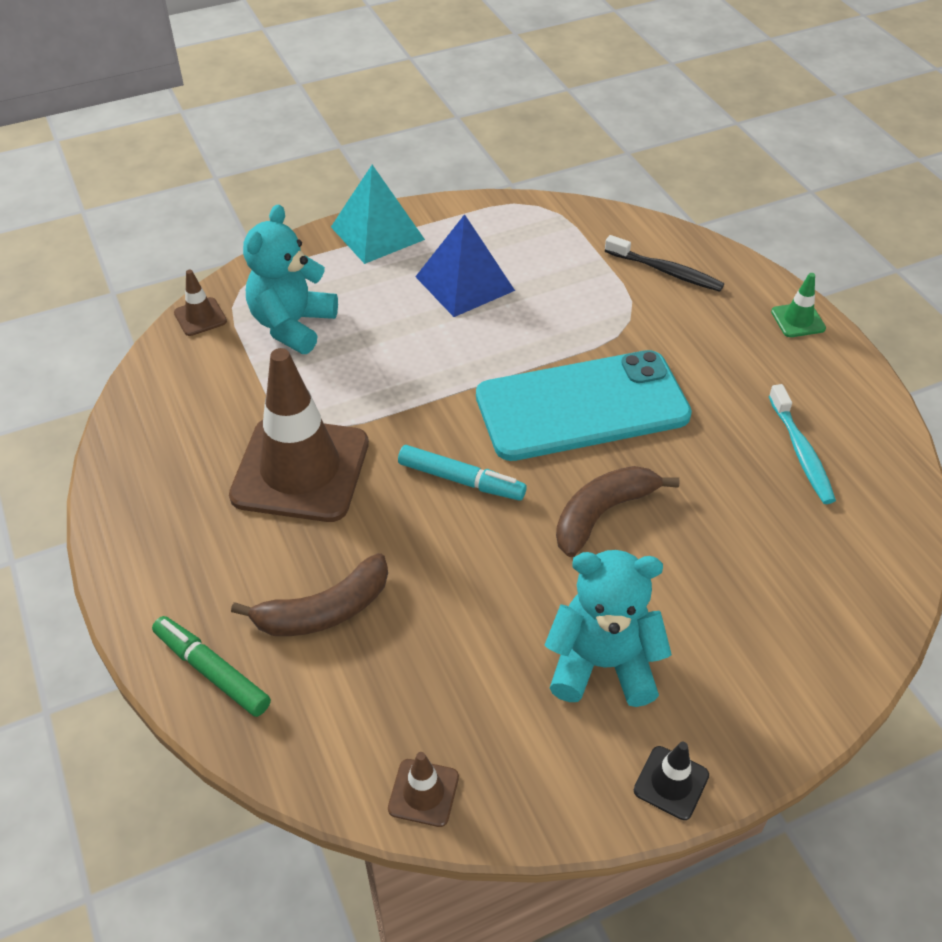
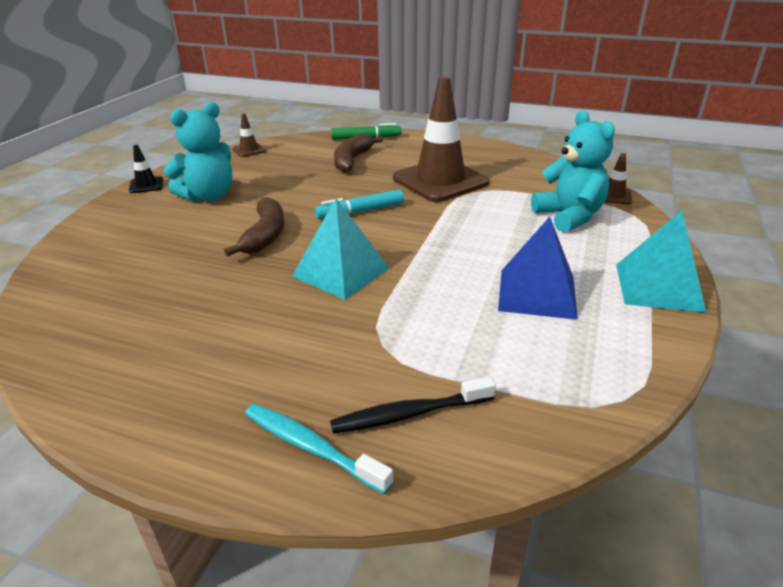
camera: 135 degrees right, 15 degrees down
turquoise phone [476,350,692,461] -> turquoise pyramid [292,199,390,300]
turquoise toothbrush [769,384,836,504] -> turquoise toothbrush moved to [245,404,393,494]
green traffic cone [771,273,826,337] -> none

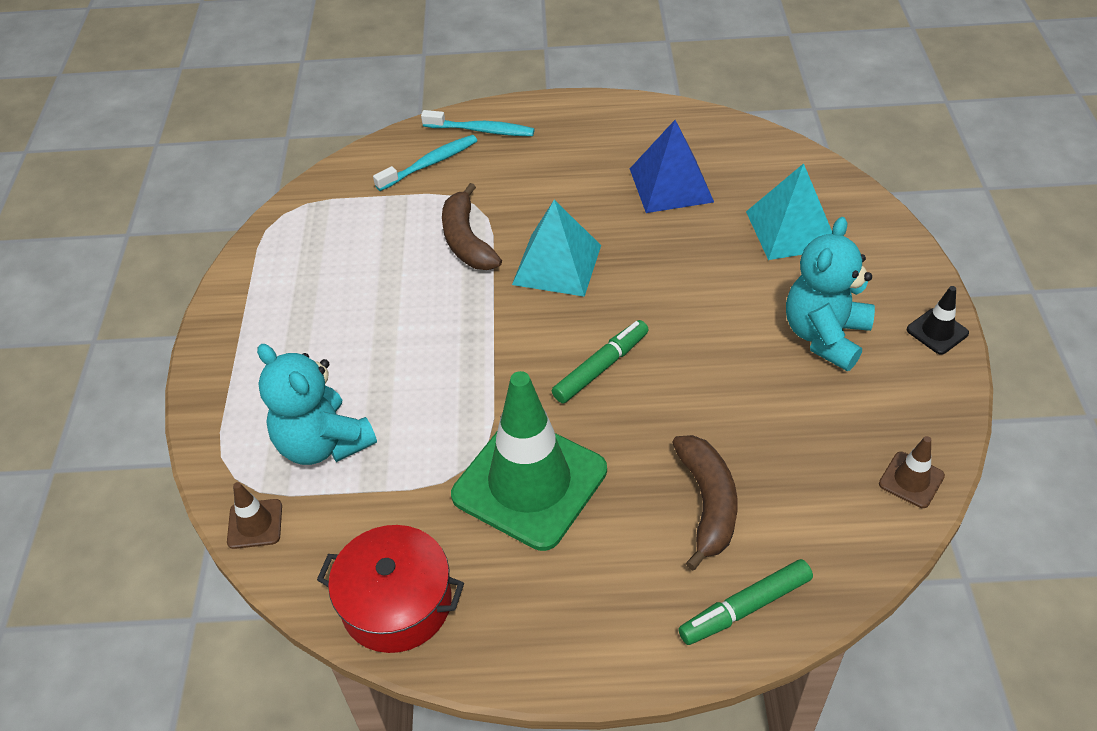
camera: 160 degrees right, 15 degrees up
brown banana [224,197,284,256] -> brown banana moved to [442,183,502,270]
turquoise marker [315,190,404,219] -> green marker [552,320,649,404]
black toothbrush [330,377,496,433] -> turquoise toothbrush [373,135,477,191]
brown traffic cone [393,77,489,202] -> green traffic cone [451,371,607,551]
blue pyramid [498,217,578,320] -> blue pyramid moved to [630,120,714,213]
turquoise pyramid [616,211,706,313] -> turquoise pyramid moved to [746,163,832,260]
none -> red pot [317,525,464,653]

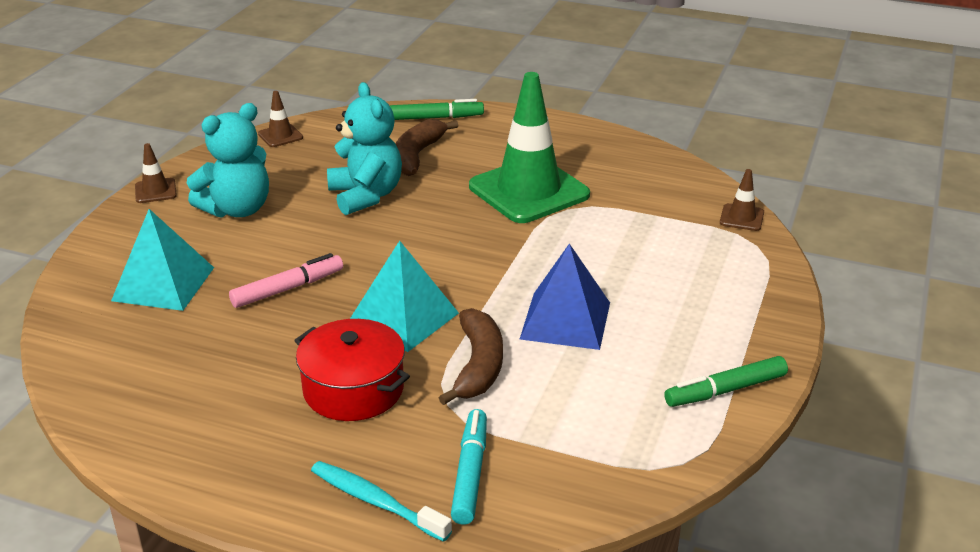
camera: 160 degrees left, 15 degrees down
turquoise teddy bear [257,344,377,465] -> turquoise teddy bear moved to [327,82,402,215]
red pot [317,525,464,653] -> red pot moved to [294,319,410,421]
turquoise toothbrush [373,135,477,191] -> turquoise marker [451,409,487,525]
green marker [552,320,649,404] -> green marker moved to [664,356,788,407]
blue pyramid [630,120,714,213] -> blue pyramid moved to [520,243,610,350]
black traffic cone [907,286,969,355] -> brown traffic cone [135,143,177,203]
none -> pink marker [229,253,343,308]

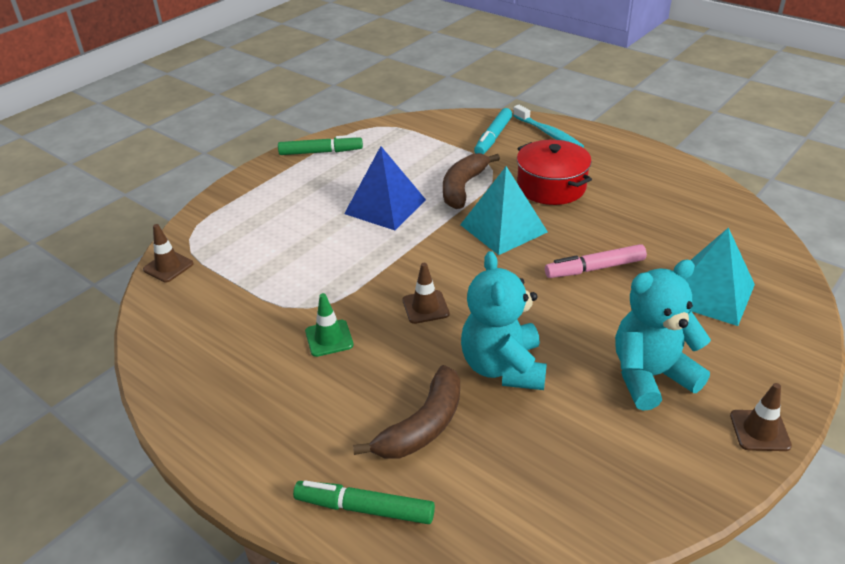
camera: 160 degrees left, 5 degrees up
brown traffic cone [258,91,303,147] -> brown traffic cone moved to [403,263,450,324]
green traffic cone [469,72,590,223] -> green traffic cone [305,293,354,357], size x0.42

